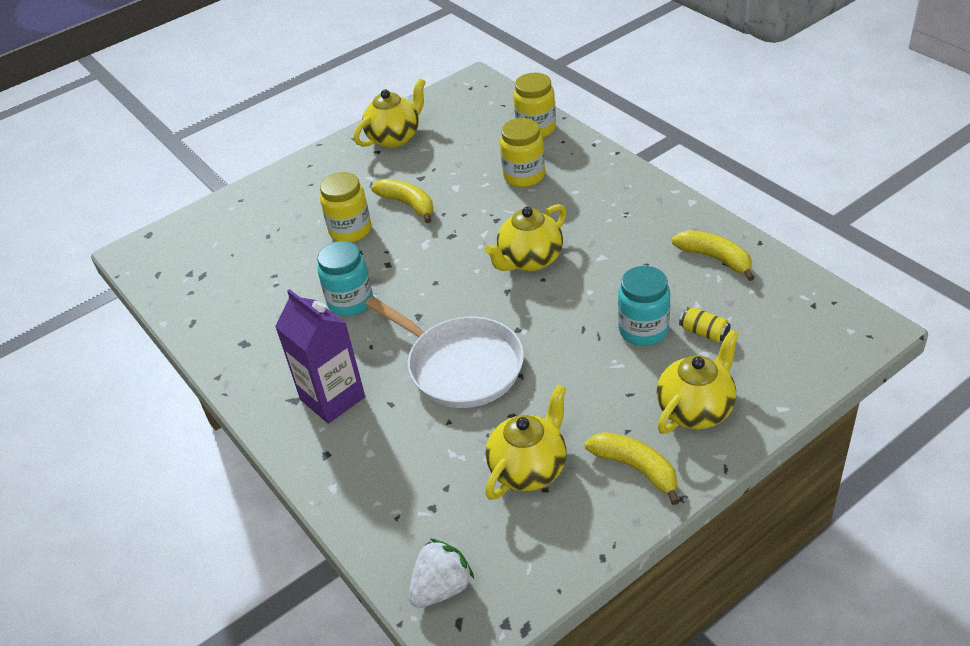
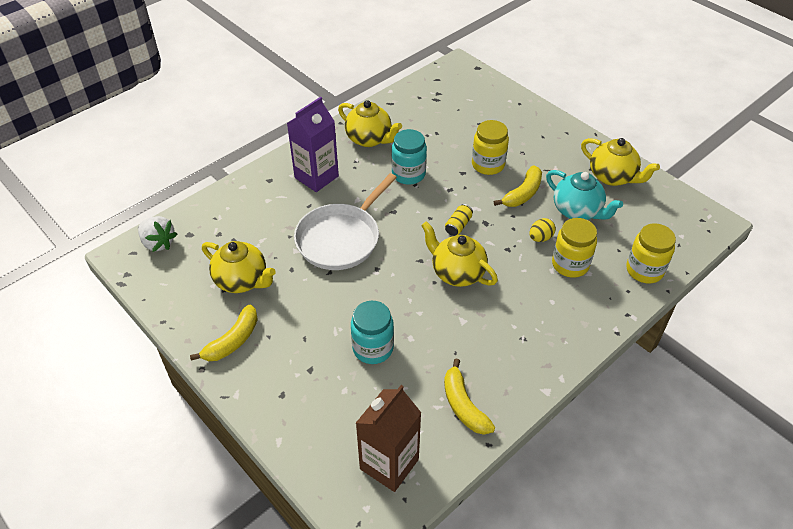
camera: 80 degrees right, 5 degrees up
yellow teapot [656,330,739,434] -> yellow teapot moved to [338,100,402,147]
yellow banana [672,230,755,281] -> yellow banana turned 120 degrees clockwise [444,359,495,435]
yellow can [679,307,731,342] -> yellow can moved to [445,204,473,236]
none -> brown carton [356,385,421,492]
none -> yellow egg [529,218,556,242]
none -> turquoise teapot [546,170,623,220]

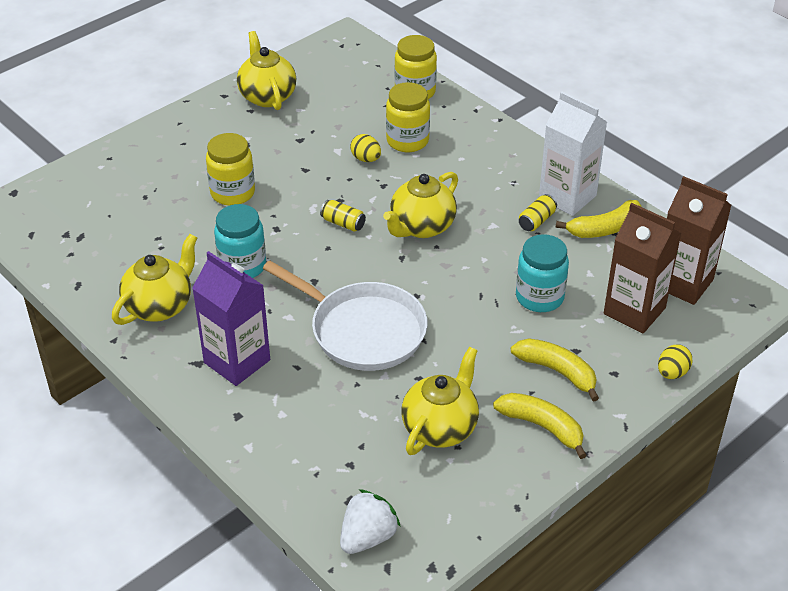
camera: 90 degrees left, 5 degrees down
yellow banana [494,165,542,207] -> yellow banana moved to [511,339,599,402]
turquoise teapot [546,170,623,220] -> none
yellow teapot [581,138,660,186] -> yellow teapot turned 60 degrees counterclockwise [237,31,296,110]
none -> yellow can [519,194,557,231]
none -> white carton [539,92,607,216]
none -> brown carton [604,203,682,333]
none -> yellow egg [658,344,693,379]

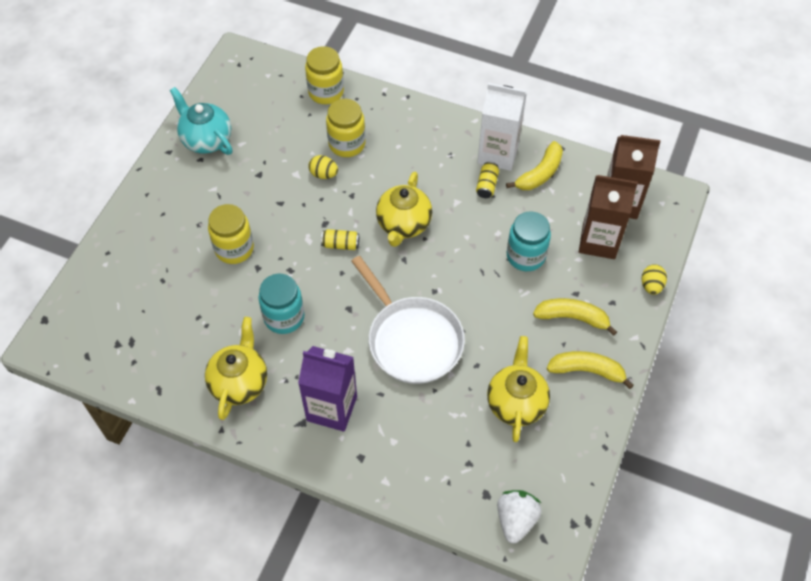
camera: 25 degrees left, 15 degrees up
yellow teapot [237,31,296,110] -> turquoise teapot [170,87,233,155]
white pan [263,261,427,371] -> white pan turned 45 degrees clockwise [351,256,465,384]

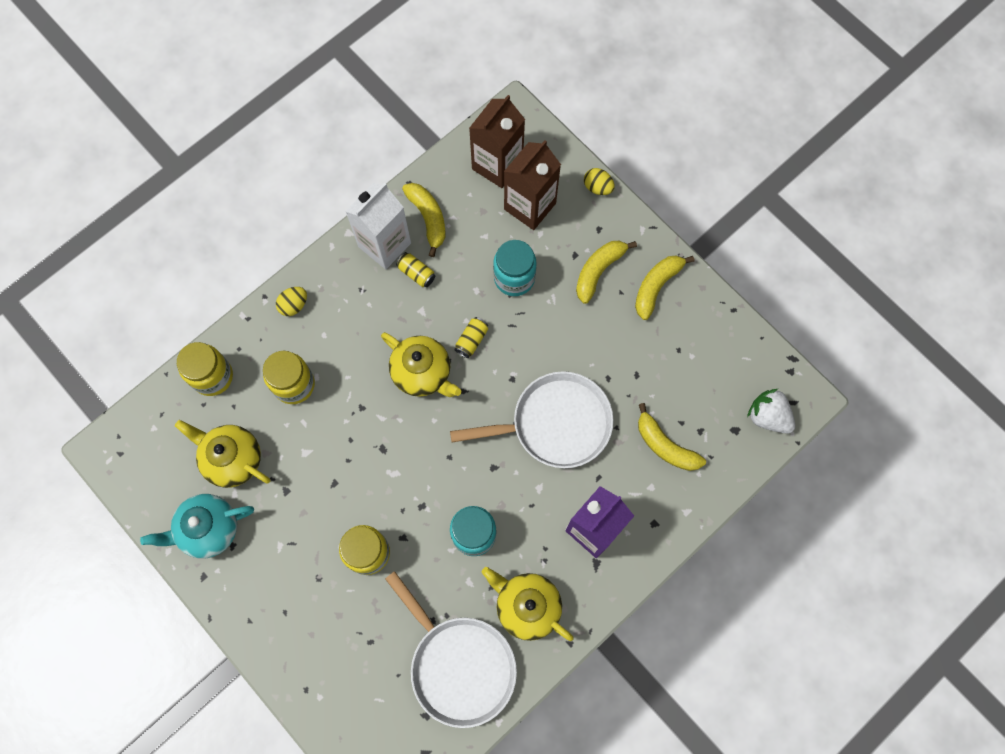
camera: 65 degrees left, 15 degrees up
yellow egg [309,155,338,179] -> yellow egg moved to [276,287,307,316]
yellow can [321,229,359,250] -> yellow can moved to [454,317,488,358]
yellow teapot [487,336,550,442] -> yellow teapot moved to [175,420,271,488]
none -> white pan [385,571,517,728]
none -> yellow banana [638,403,706,471]

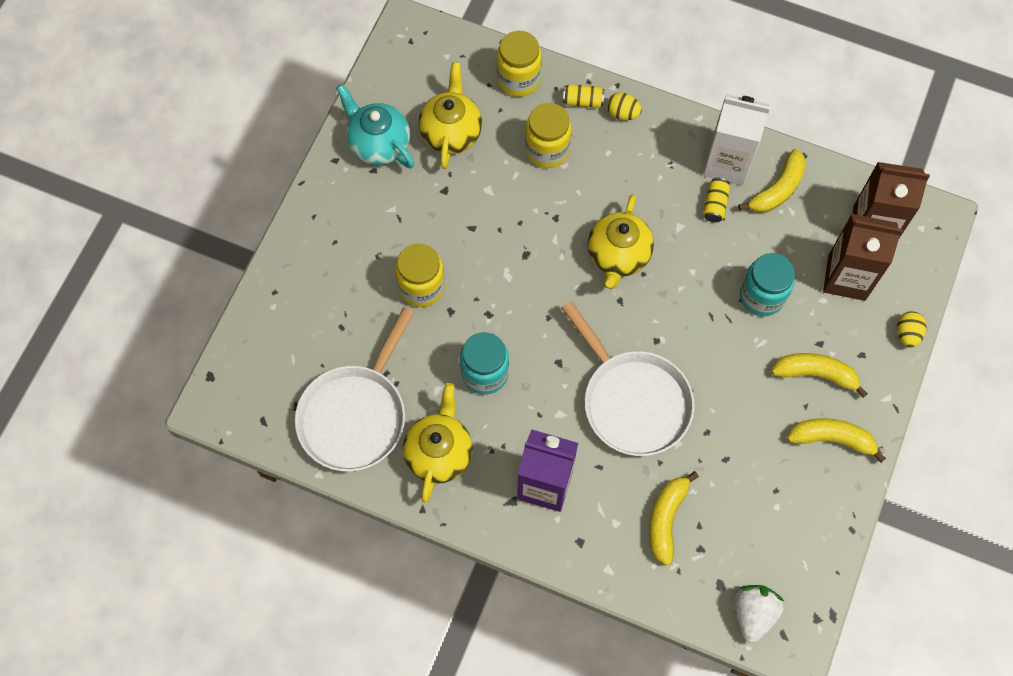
camera: 65 degrees right, 5 degrees down
yellow can [454,317,488,358] -> yellow can moved to [563,84,604,108]

